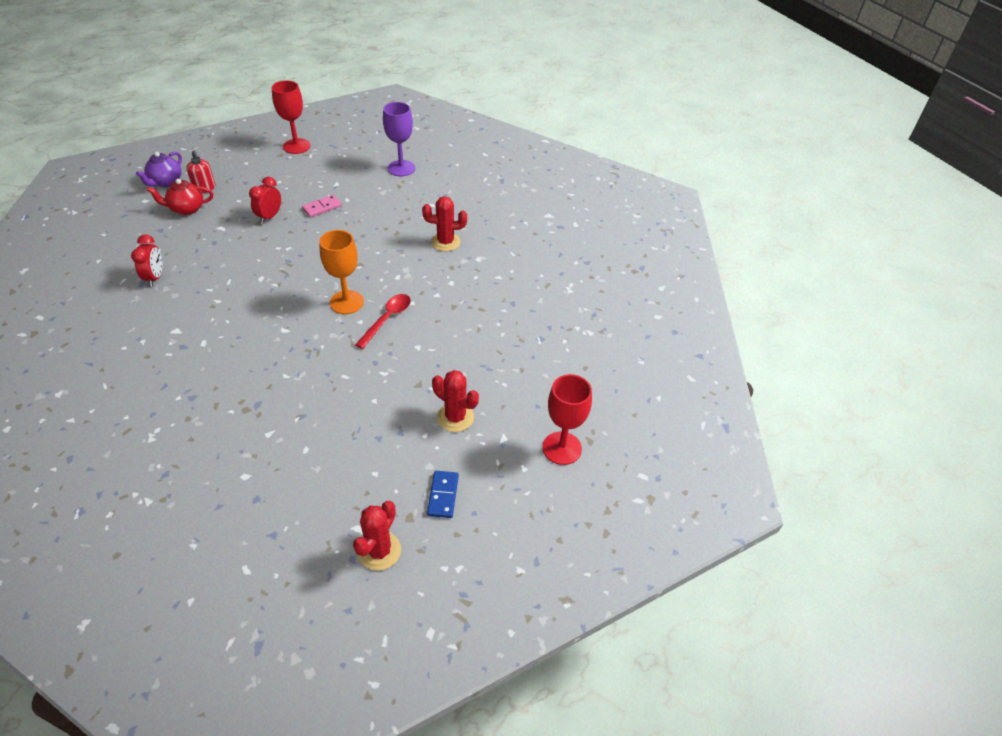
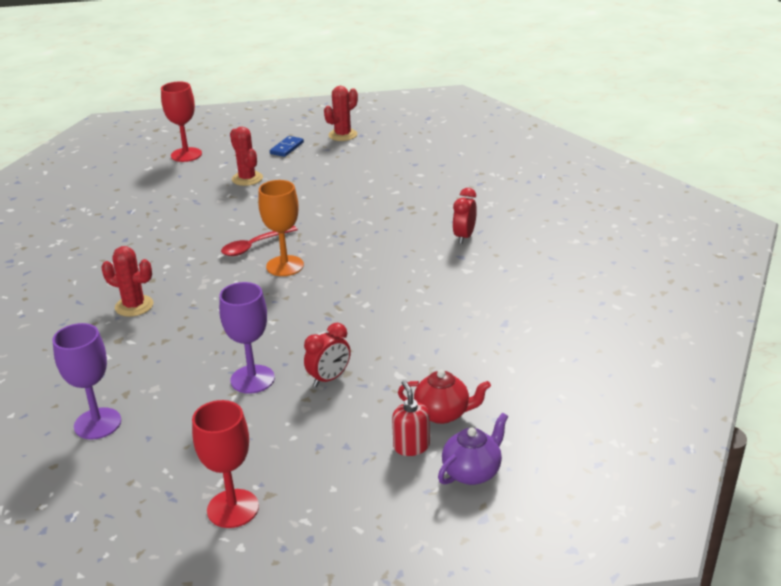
camera: 155 degrees left, 15 degrees down
red clock [131,235,162,287] -> red clock moved to [452,188,477,244]
pink domino [302,195,342,217] -> purple goblet [219,282,275,394]

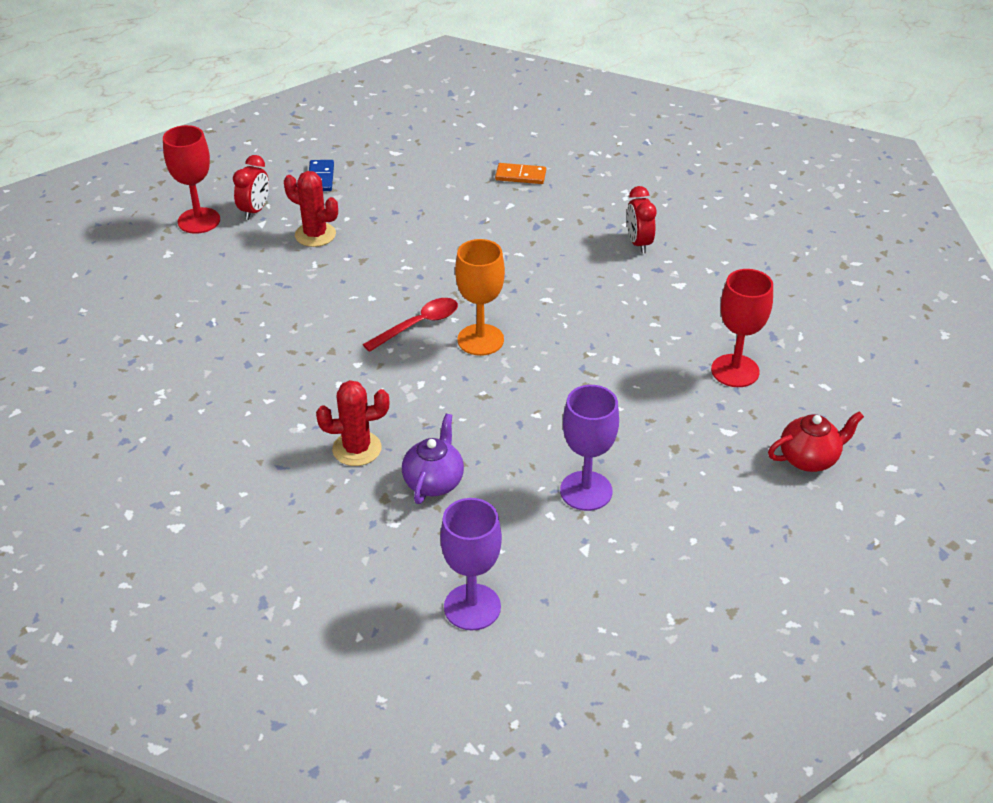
camera: 30 degrees left, 10 degrees up
red goblet [192,400,259,528] -> red goblet moved to [711,269,773,387]
red spoon [221,226,298,256] -> red spoon turned 150 degrees counterclockwise [363,298,458,352]
red clock [304,323,351,387] -> red clock moved to [233,155,269,220]
red cactus [324,86,358,141] -> none
red soap dispenser [392,380,430,456] -> none
purple teapot [438,413,508,485] -> purple teapot moved to [402,414,464,504]
none -> orange domino [495,163,546,184]

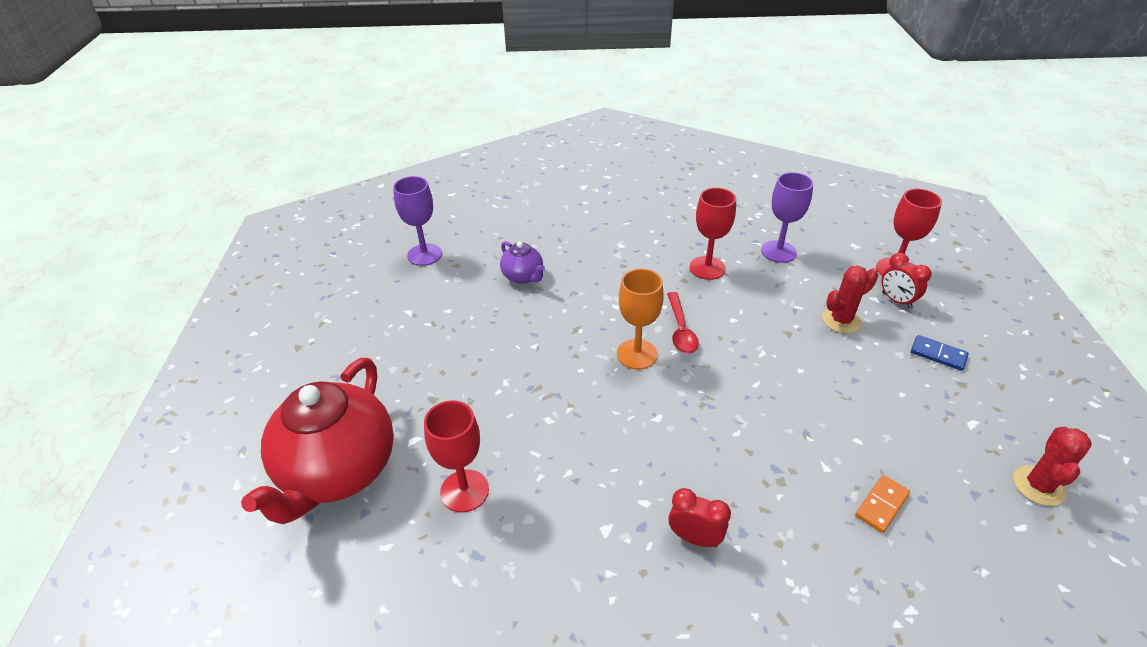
camera: 125 degrees right, 0 degrees up
red cactus [316,380,389,466] -> red cactus moved to [1013,426,1092,506]
purple goblet [560,385,619,511] -> purple goblet moved to [761,172,813,263]
red teapot [768,411,864,472] -> red teapot [241,358,394,524], size x2.18
none -> red goblet [690,188,736,280]

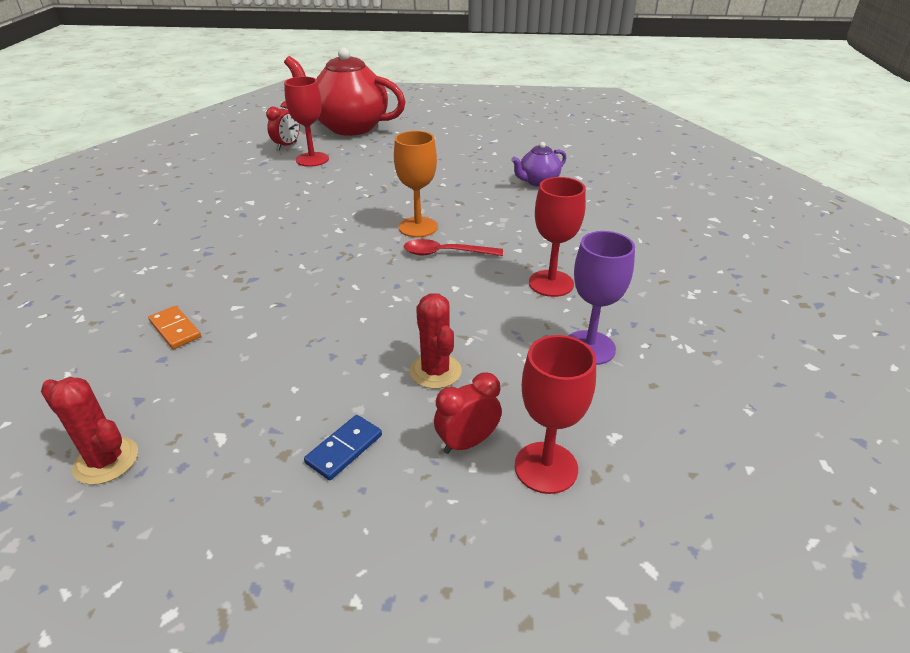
camera: 95 degrees right, 5 degrees down
purple goblet [393,176,442,266] -> none
red clock [669,488,731,547] -> red clock moved to [266,101,300,150]

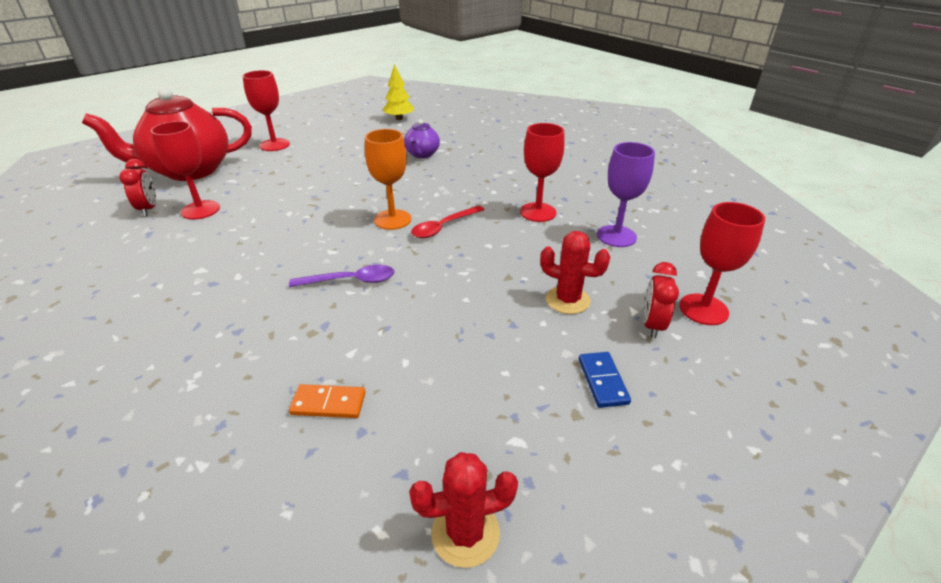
camera: 45 degrees left, 0 degrees up
none -> red goblet [242,70,290,151]
none -> purple spoon [289,265,395,287]
none -> yellow tree [383,64,414,120]

